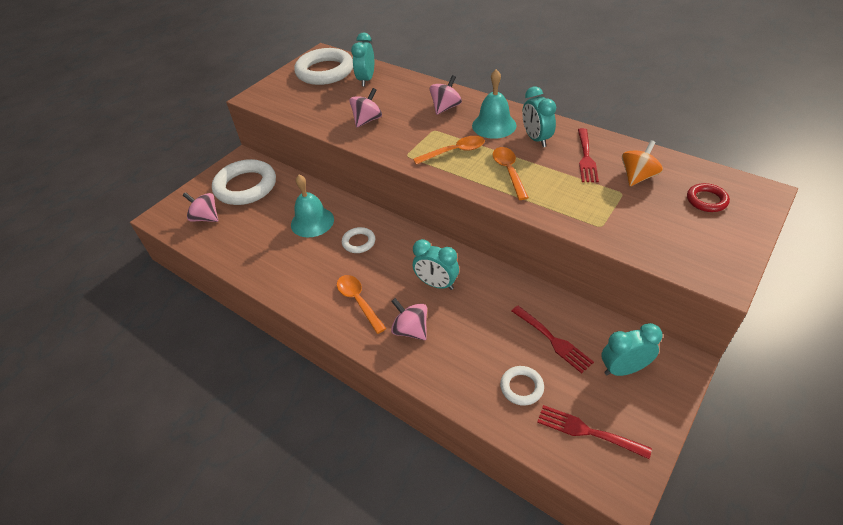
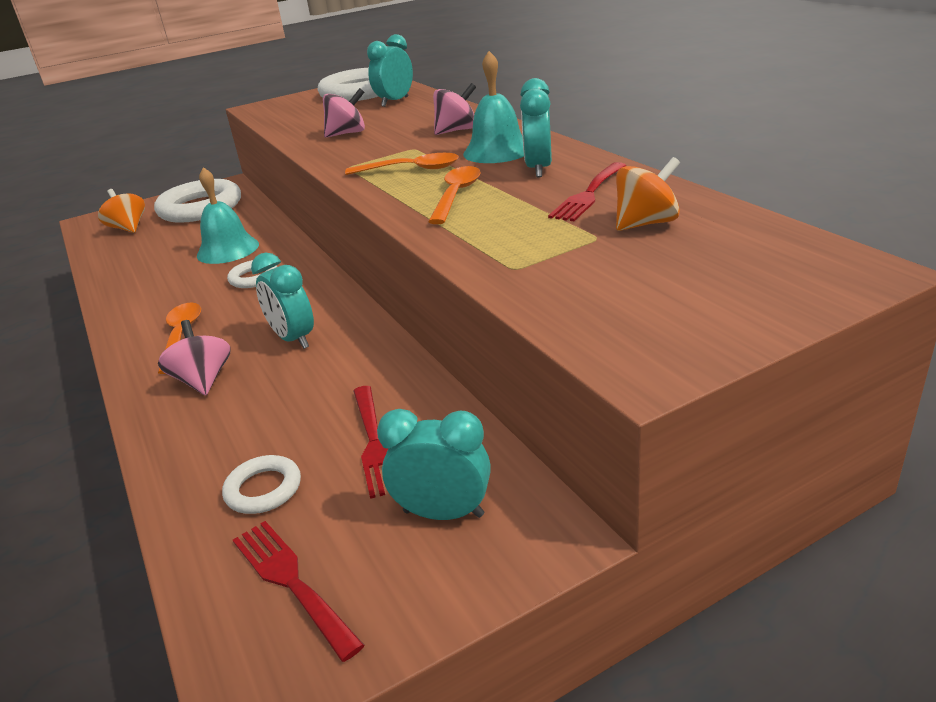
camera: 25 degrees right, 15 degrees down
pink spinning top [183,192,218,222] -> orange spinning top [98,189,145,233]
red ring [687,183,730,212] -> none

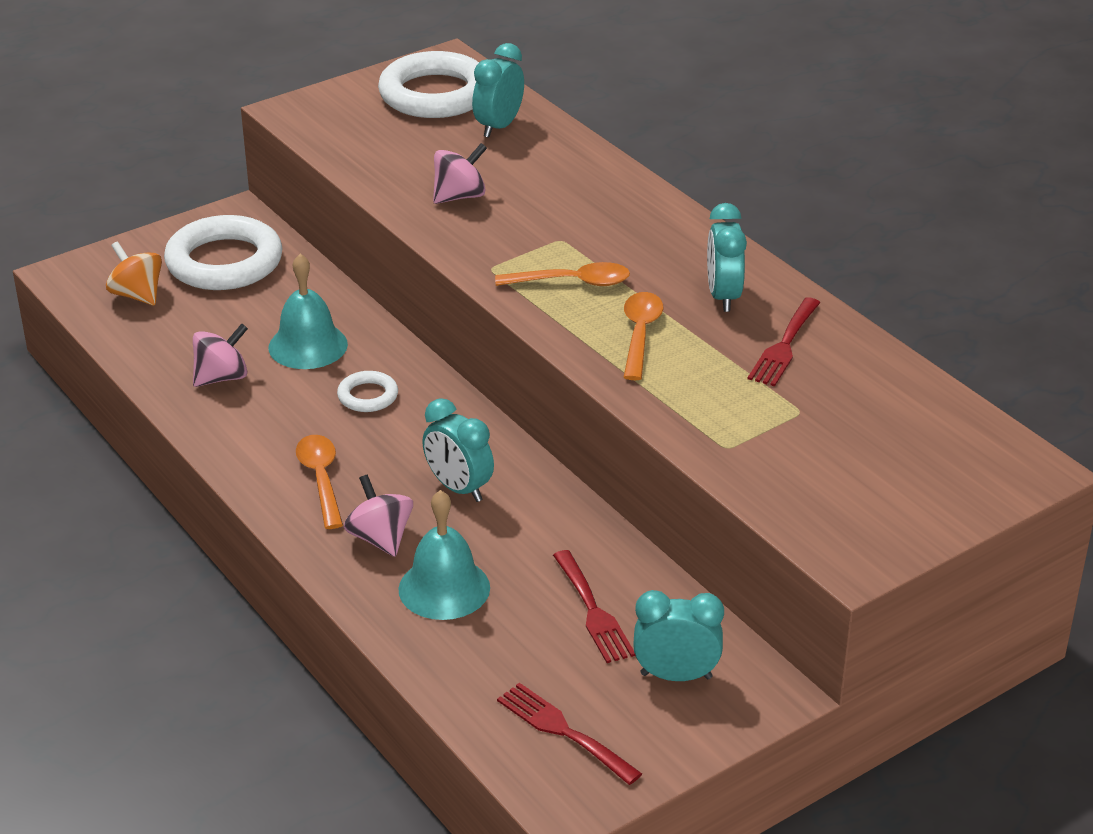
camera: 10 degrees left, 5 degrees up
white ring [222,455,301,514] -> none
pink spinning top [433,83,476,135] -> pink spinning top moved to [193,323,248,387]
turquoise bell [463,51,524,163] -> turquoise bell moved to [398,490,490,620]
orange spinning top [616,157,680,231] -> none

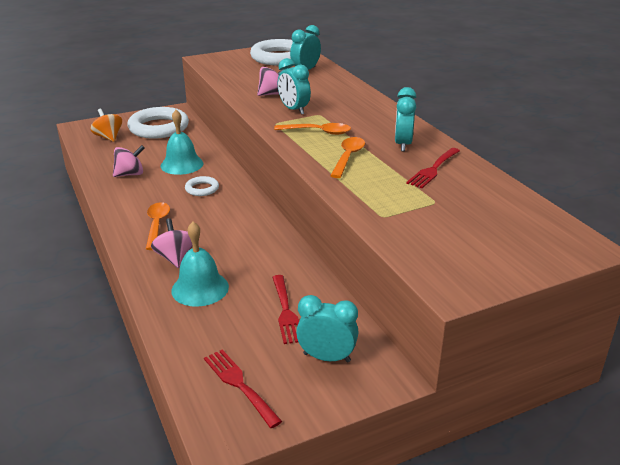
camera: 10 degrees right, 5 degrees down
turquoise clock [422,398,494,502] -> turquoise clock moved to [278,58,311,115]

